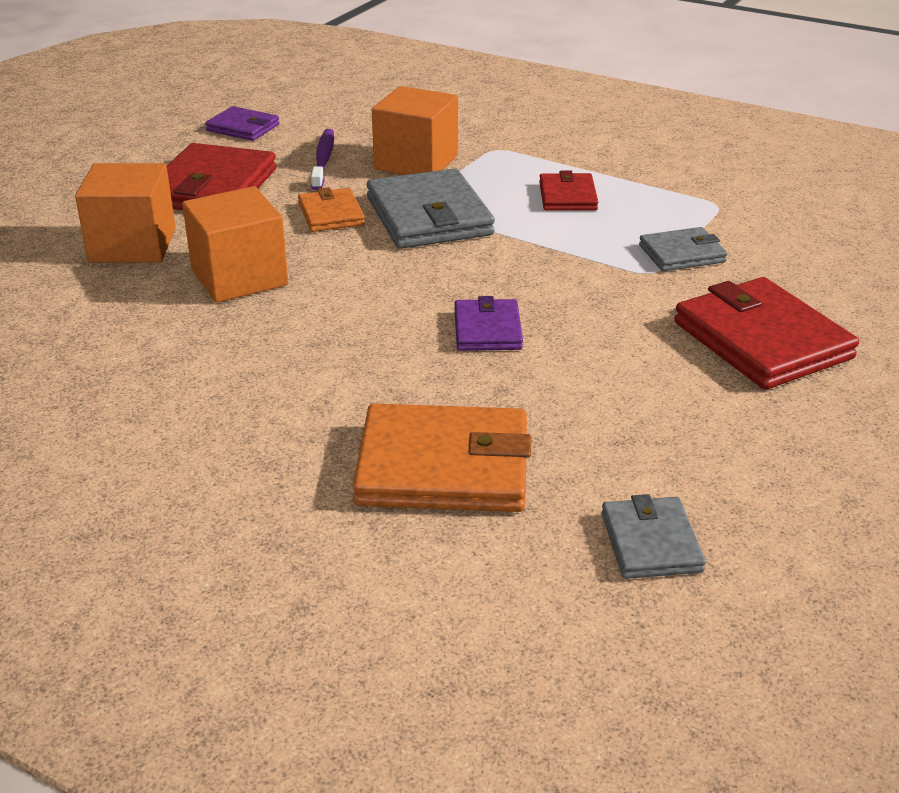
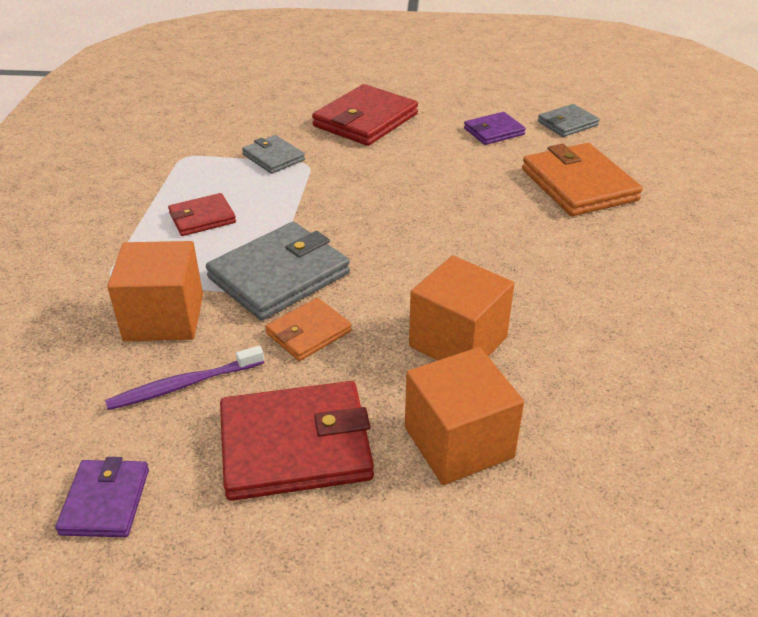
camera: 115 degrees left, 5 degrees up
purple wallet [455,296,523,351] -> purple wallet moved to [464,112,526,145]

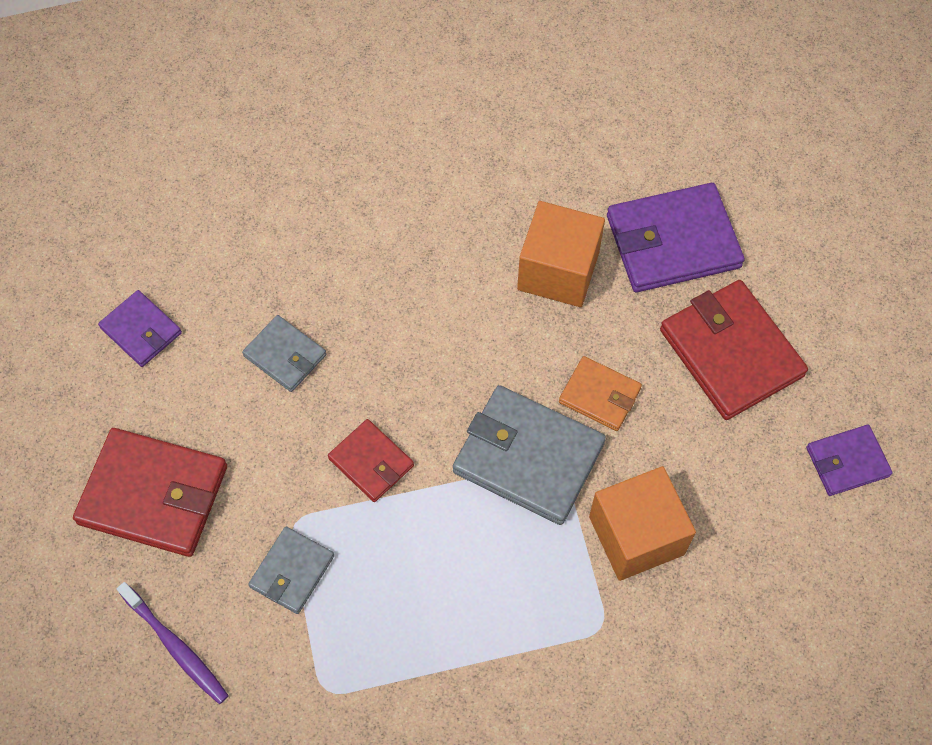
camera: 110 degrees left, 25 degrees up
purple toothbrush [105,345,264,410] -> purple toothbrush moved to [117,582,229,704]
red wallet [168,193,236,236] -> red wallet moved to [328,419,414,502]
orange cube [405,347,524,485] -> purple wallet [607,183,744,292]
orange wallet [522,143,643,216] -> none
grey wallet [538,104,600,137] -> grey wallet moved to [242,315,326,392]

